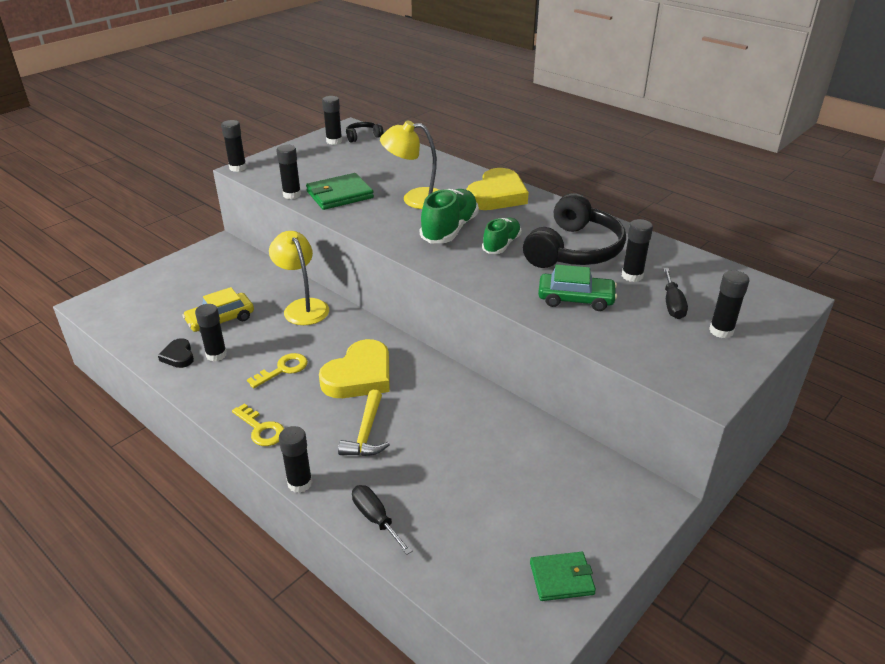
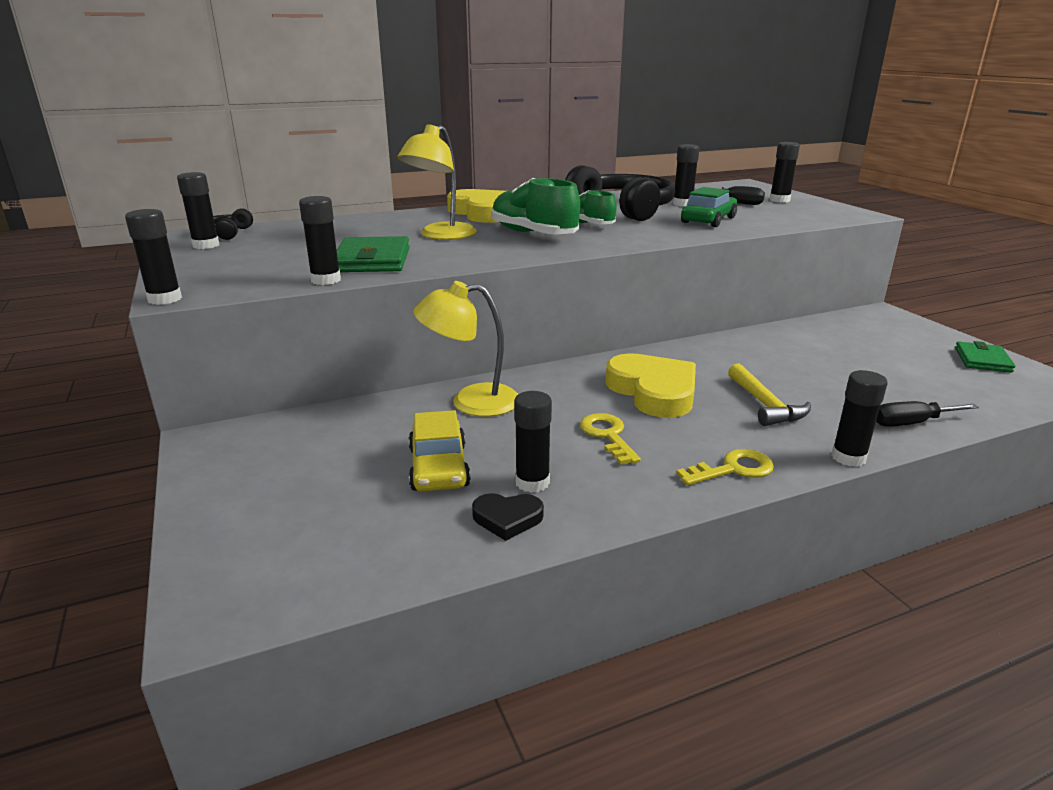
camera: 65 degrees left, 10 degrees down
yellow hammer [338,390,390,456] -> yellow hammer turned 45 degrees clockwise [728,364,811,426]

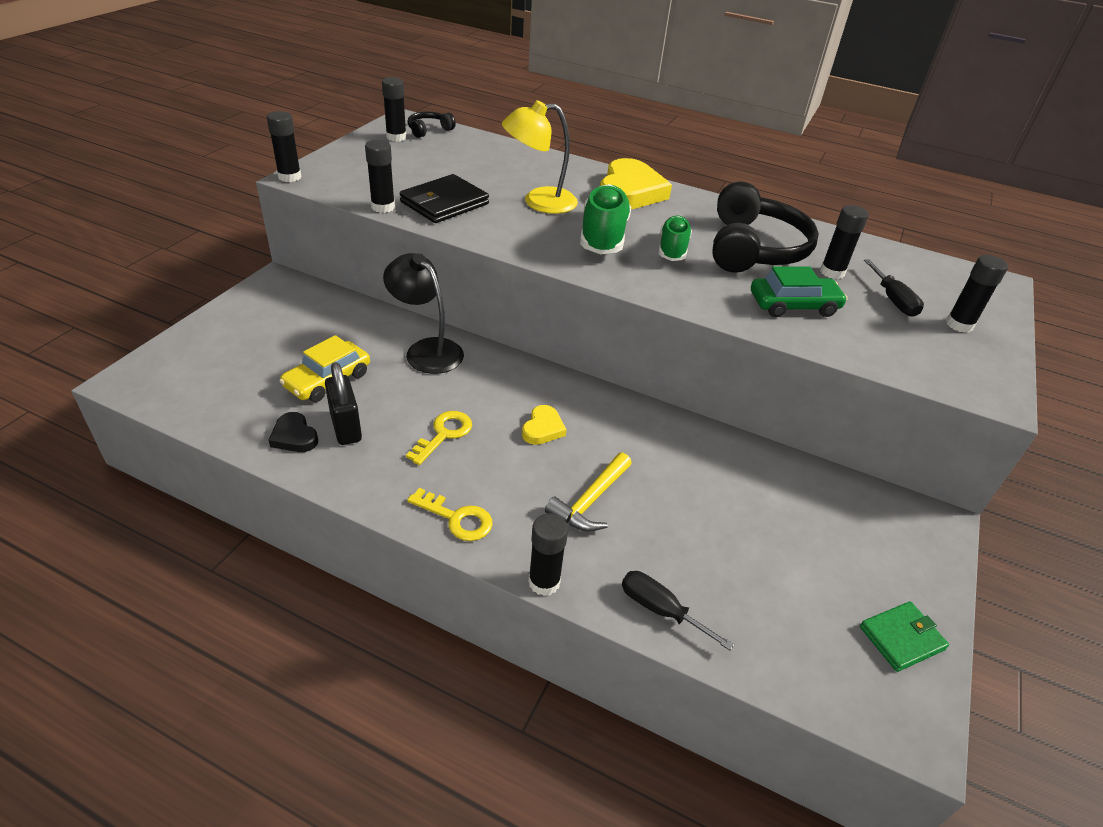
camera: 45 degrees right, 15 degrees up
green wallet [337,236,410,272] -> black wallet [400,174,489,223]
yellow lamp [413,281,518,417] -> black lamp [383,253,464,374]
black glue stick [514,391,552,493] -> black padlock [325,362,362,445]
yellow heart [605,353,696,418] -> yellow heart [522,405,567,445], size x0.50

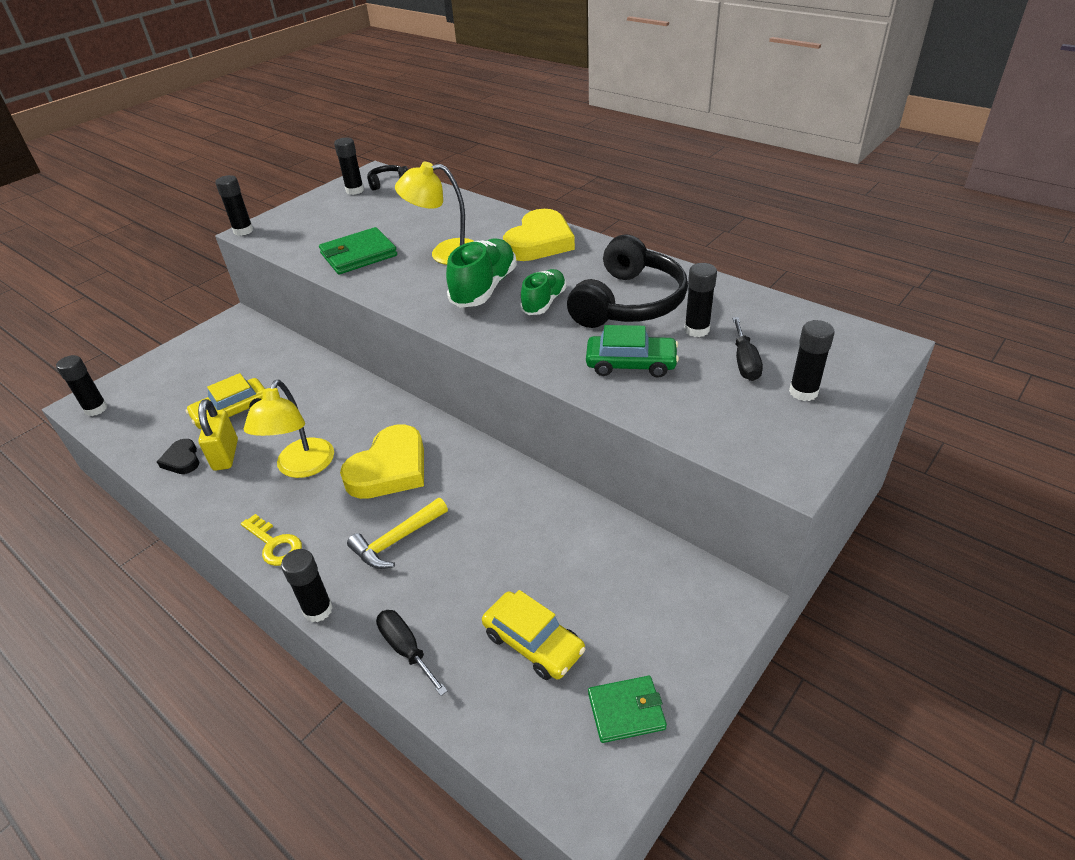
camera: 20 degrees right, 0 degrees up
black padlock [325,362,362,445] -> yellow padlock [198,399,238,471]
black glue stick [365,140,395,213] -> black glue stick moved to [56,355,108,416]
black lamp [383,253,464,374] -> none
black wallet [400,174,489,223] -> green wallet [319,227,397,274]
yellow key [406,411,472,465] -> yellow lamp [244,379,334,478]
yellow heart [522,405,567,445] -> yellow heart [340,424,424,499], size x2.02
none -> yellow car [482,590,586,680]

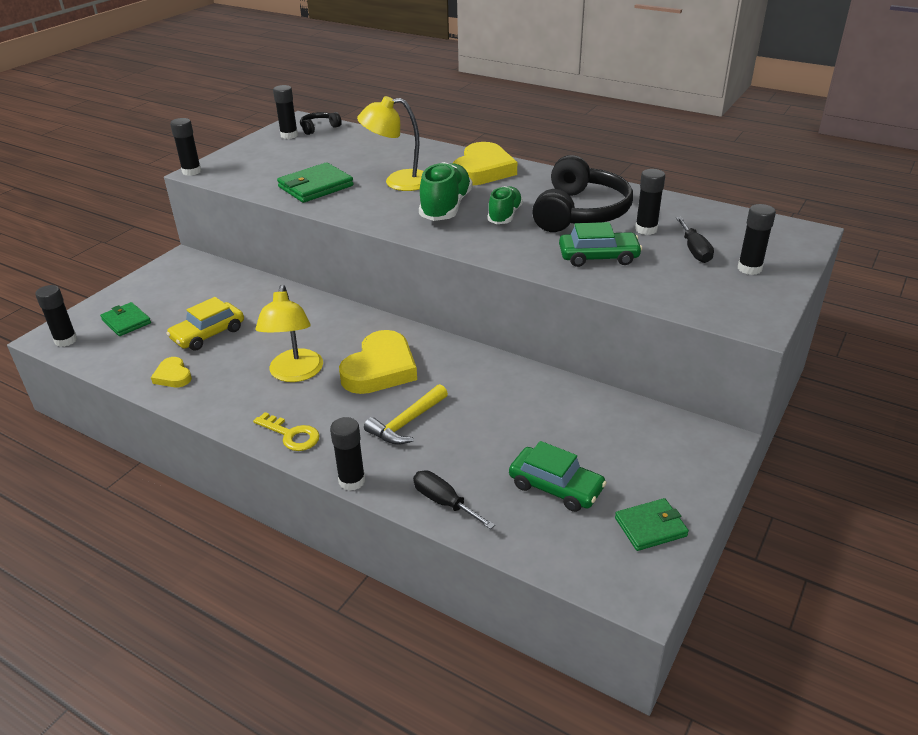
camera: 10 degrees left, 5 degrees down
black heart [157,439,199,474] -> yellow heart [151,357,192,387]
yellow padlock [198,399,238,471] -> none
yellow car [482,590,586,680] -> green car [509,441,607,512]
none -> green wallet [100,302,151,336]

